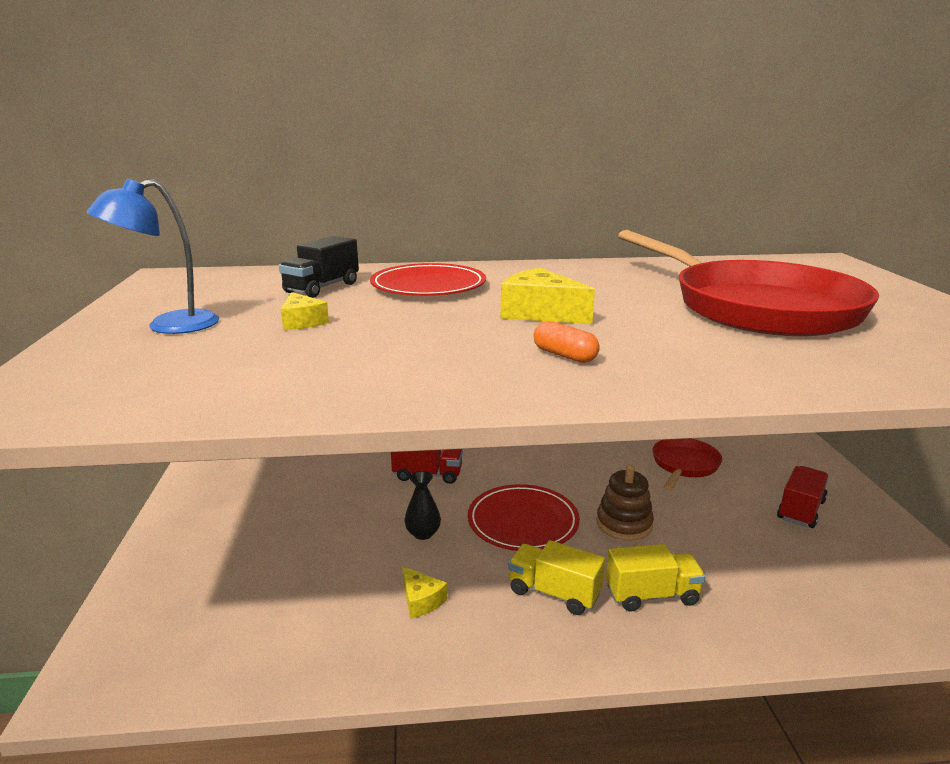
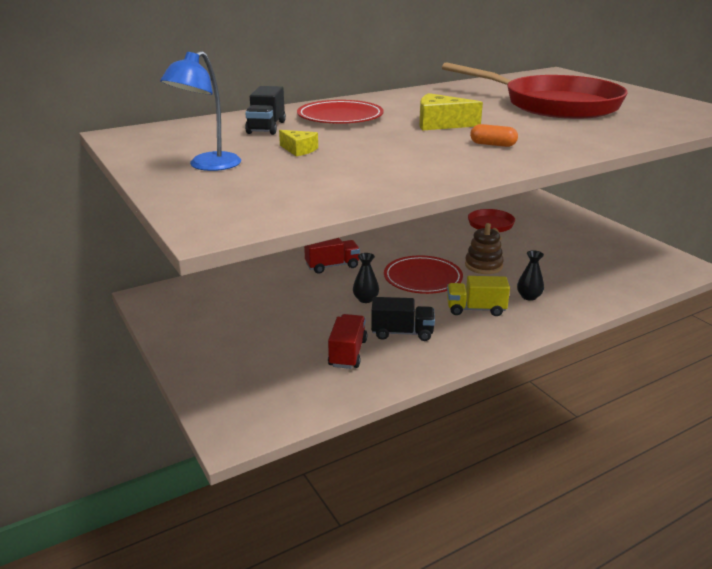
camera: 25 degrees left, 5 degrees up
yellow cheese [402,566,447,618] -> black truck [371,297,435,341]
yellow truck [606,544,706,612] -> black vase [517,250,544,301]
red truck [777,466,829,528] -> red truck moved to [328,314,367,369]

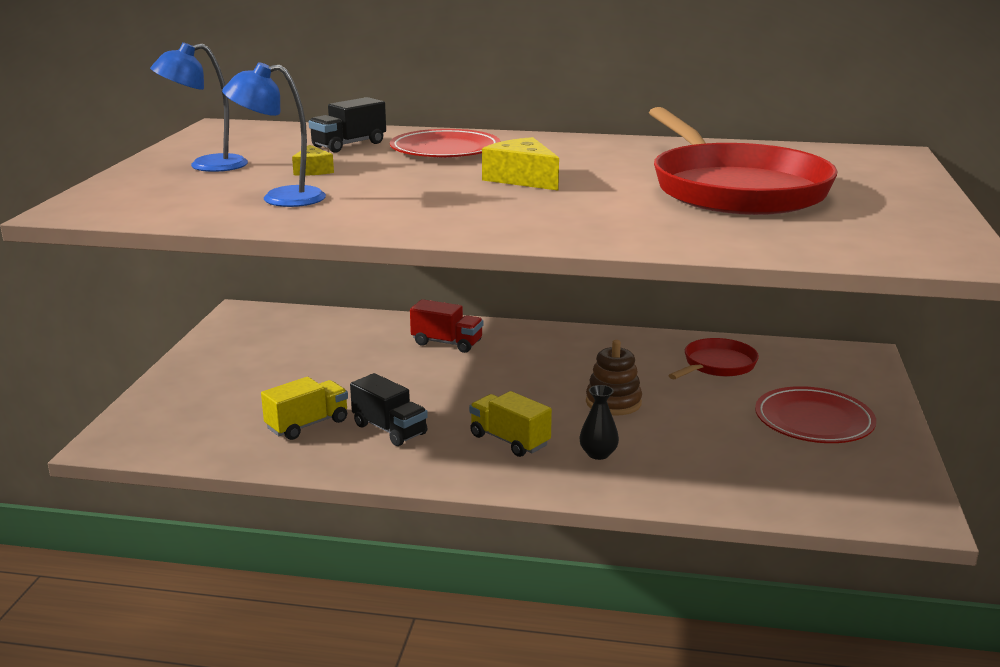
camera: 40 degrees right, 5 degrees down
red truck [328,314,367,369] -> yellow truck [261,377,348,440]
black vase [353,253,379,303] -> none
red plate [384,255,463,294] -> red plate moved to [755,386,876,443]
orange capsule [470,124,518,147] -> none
none -> blue lamp [222,62,326,207]

